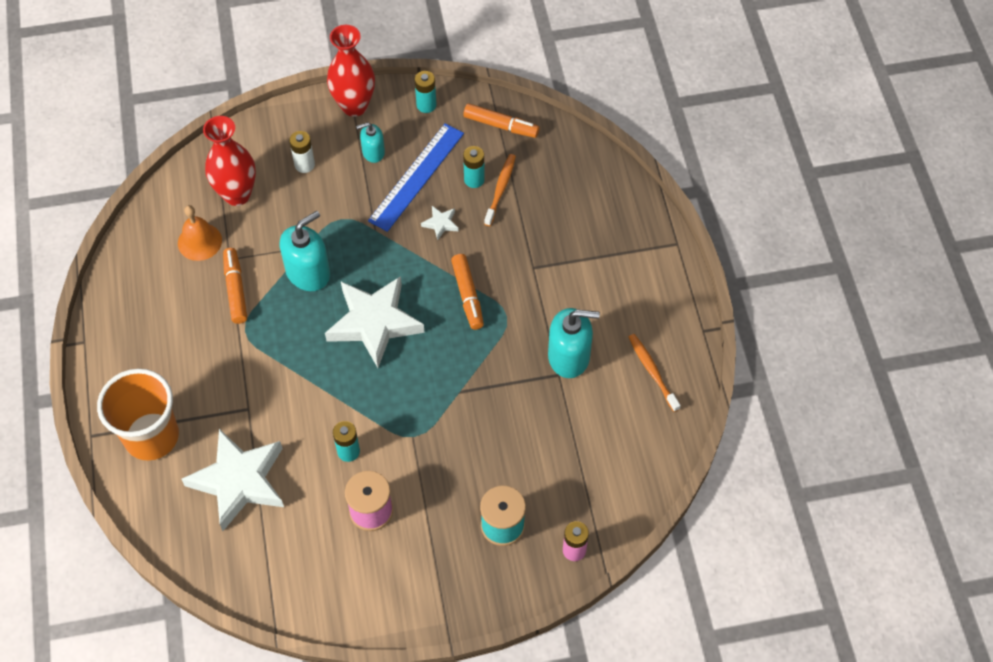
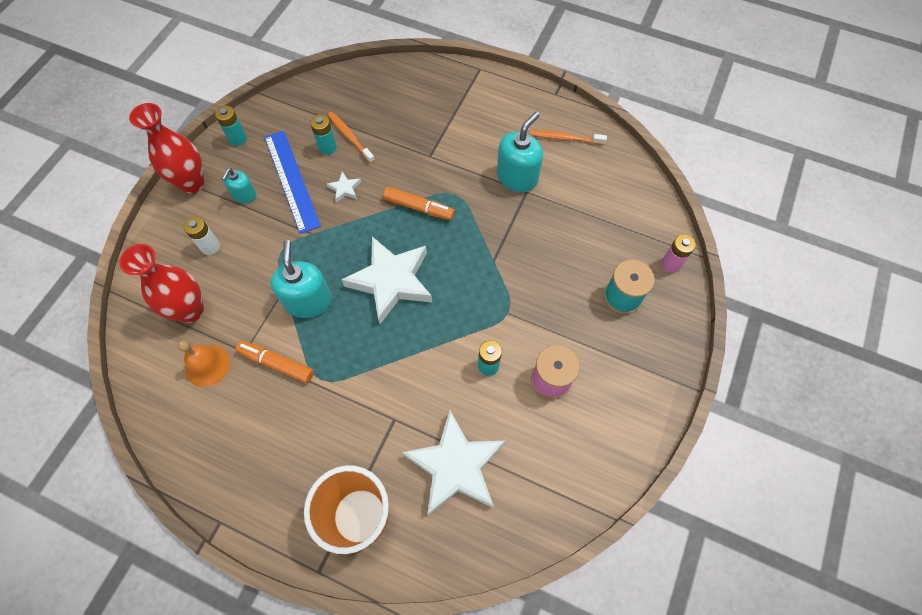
camera: 55 degrees left, 5 degrees up
orange marker [463,103,540,138] -> none

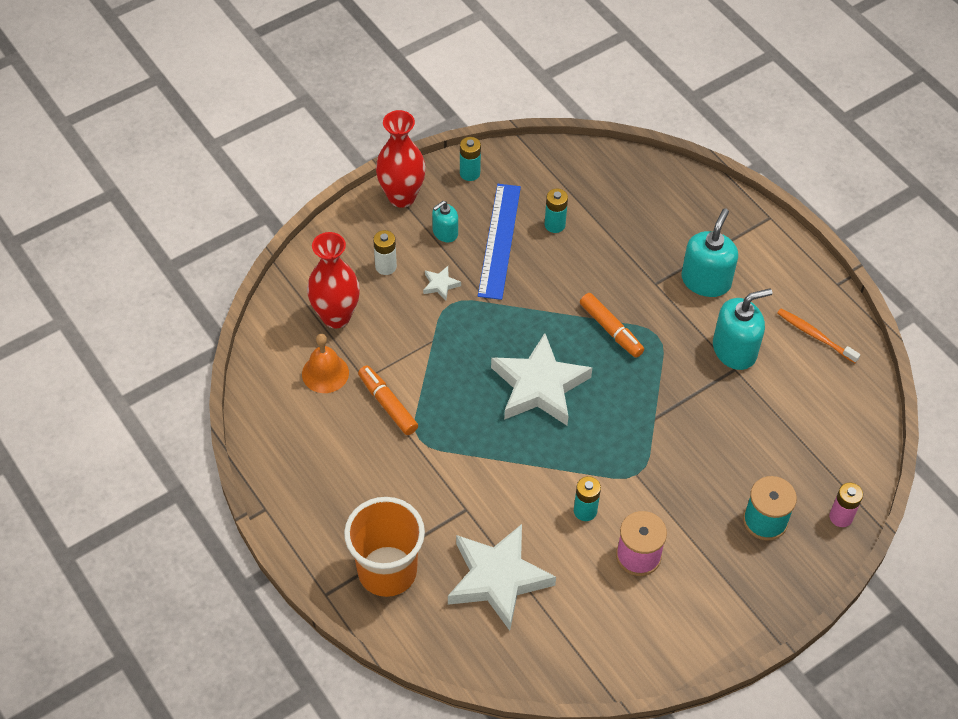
camera: 30 degrees right, 10 degrees down
turquoise soap dispenser [270,240,332,318] -> turquoise soap dispenser moved to [681,208,738,297]
white star [327,172,361,203] -> white star moved to [423,266,461,301]
orange toothbrush [328,112,375,163] -> none

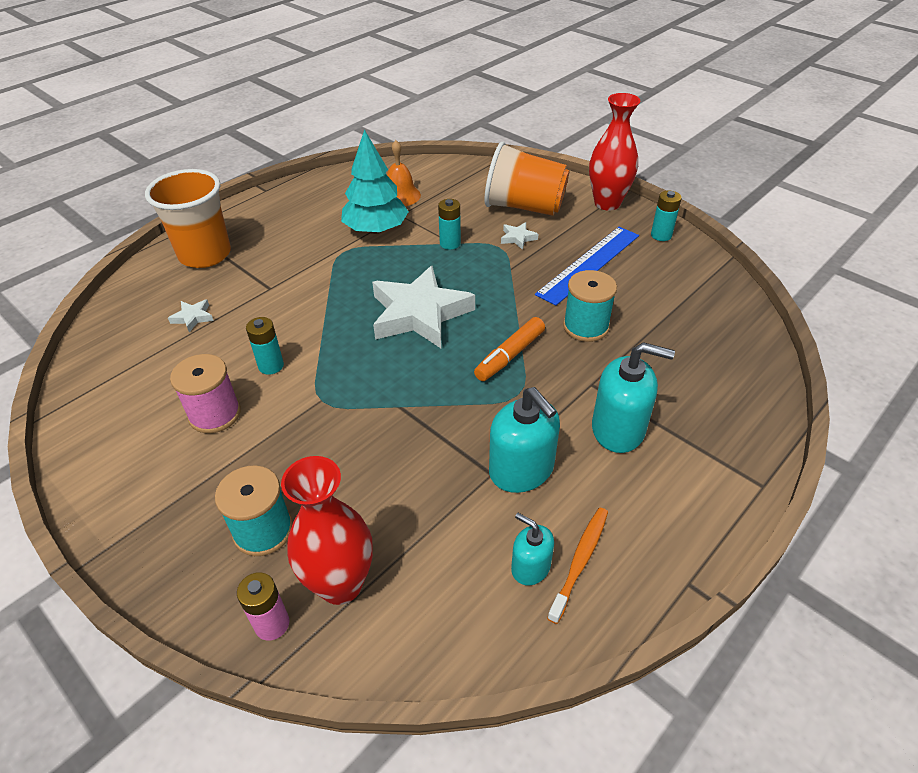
camera: 80 degrees right, 10 degrees down
red vase [307,232,360,328] -> red vase moved to [281,456,373,605]
orange marker [358,365,418,435] -> turquoise tree [341,130,409,234]
white battery [373,230,397,275] -> orange cup [484,142,570,216]
turquoise soap dispenser [432,201,458,242] -> turquoise soap dispenser moved to [511,513,554,585]
white star [448,524,556,631] -> white star [168,299,214,332], size x0.40
blue ruler [478,184,521,300] -> blue ruler turned 45 degrees counterclockwise [535,227,639,306]
turquoise battery [545,189,568,233] -> turquoise battery moved to [438,199,461,250]
none -> turquoise spool [563,270,617,342]

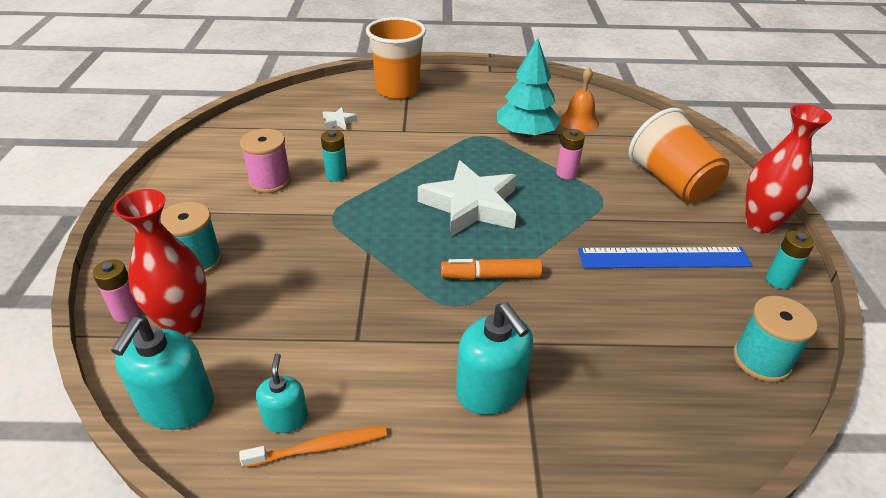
camera: 45 degrees right, 5 degrees down
turquoise battery [438,199,461,250] -> pink battery [556,129,585,180]
turquoise soap dispenser [489,387,560,493] -> turquoise soap dispenser moved to [111,317,214,430]
white star [501,222,538,250] -> none
turquoise spool [563,270,617,342] -> turquoise spool moved to [733,296,818,382]

